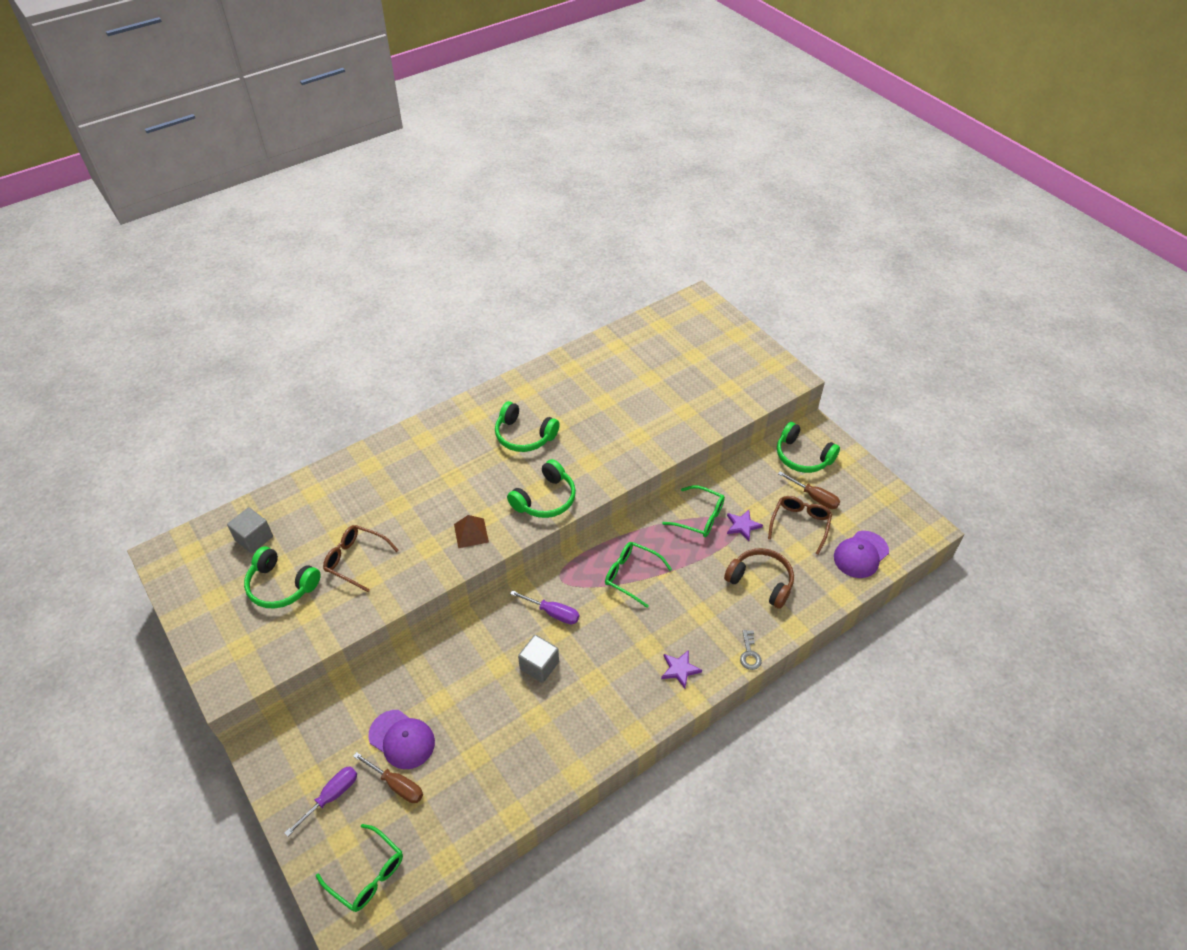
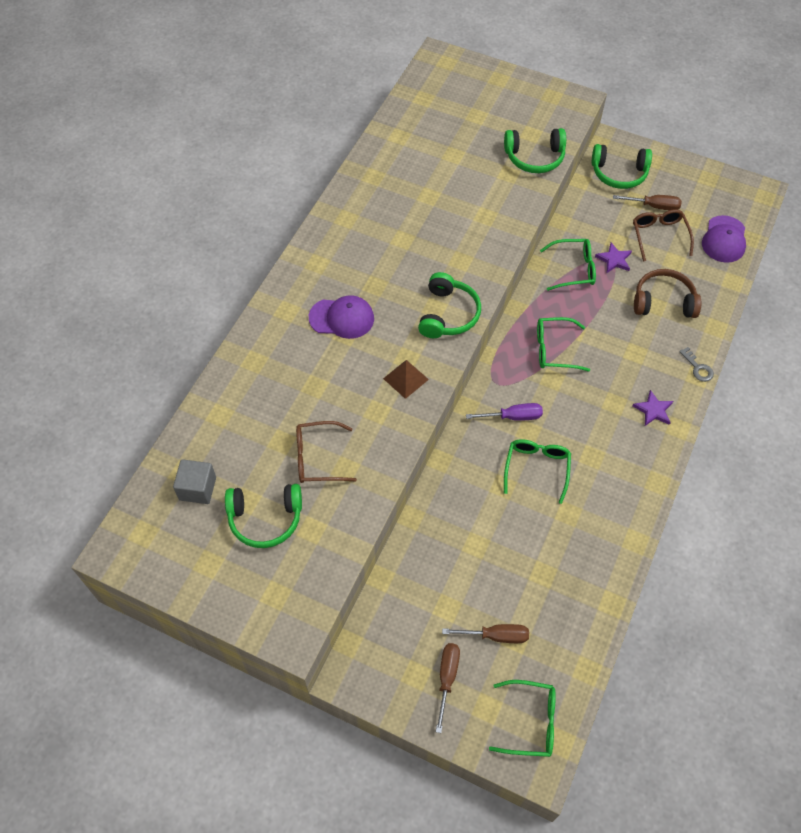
camera: 30 degrees left, 10 degrees up
purple screwdriver [284,766,357,837] -> brown screwdriver [436,643,460,733]
purple cap [368,710,435,769] -> purple cap moved to [309,295,374,339]
green headphones [495,401,560,452] -> green headphones moved to [504,128,566,173]
grey cube [518,635,559,683] -> green glasses [504,439,571,504]

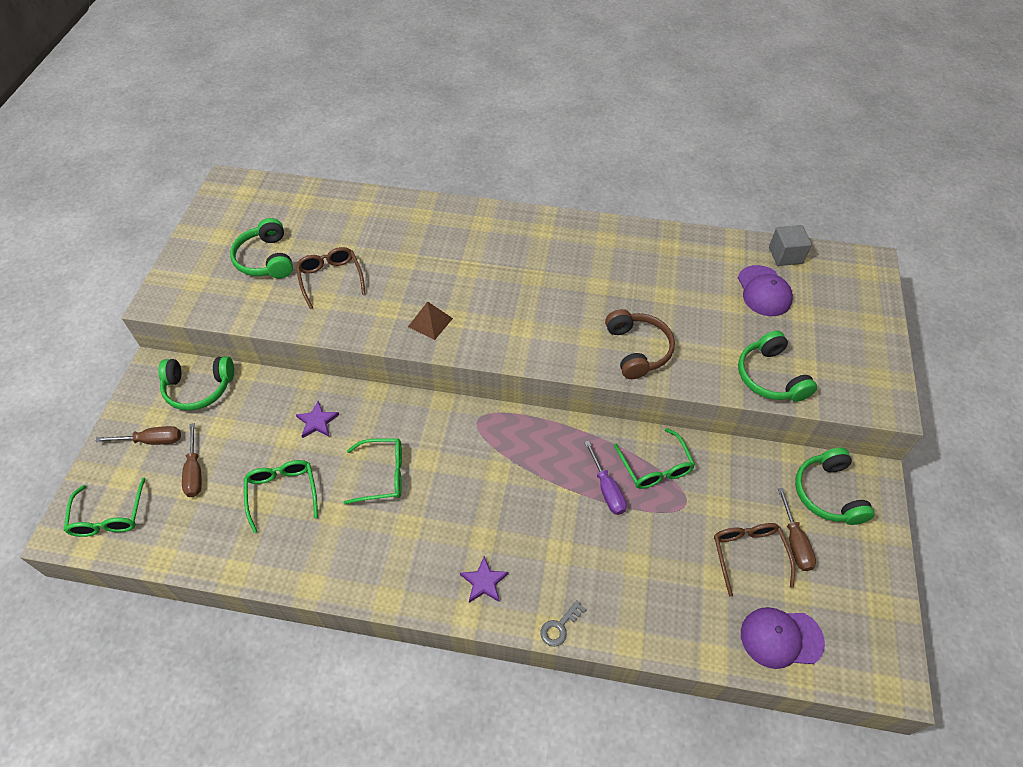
camera: 75 degrees right, 5 degrees down
grey cube [173,459,216,504] -> grey cube moved to [769,225,812,266]
purple cap [309,295,374,339] -> purple cap moved to [738,265,793,316]
green headphones [418,272,481,338] -> green headphones moved to [158,356,234,411]
purple screwdriver [466,403,543,421] -> purple screwdriver moved to [584,441,627,515]
green glasses [537,317,590,372] -> green glasses moved to [244,460,318,533]
purple star [595,243,632,273] -> purple star moved to [296,401,339,438]
brown glasses [633,209,694,262] -> brown glasses turned 75 degrees counterclockwise [714,523,795,597]
brown headphones [634,269,701,318] -> brown headphones moved to [605,309,675,379]

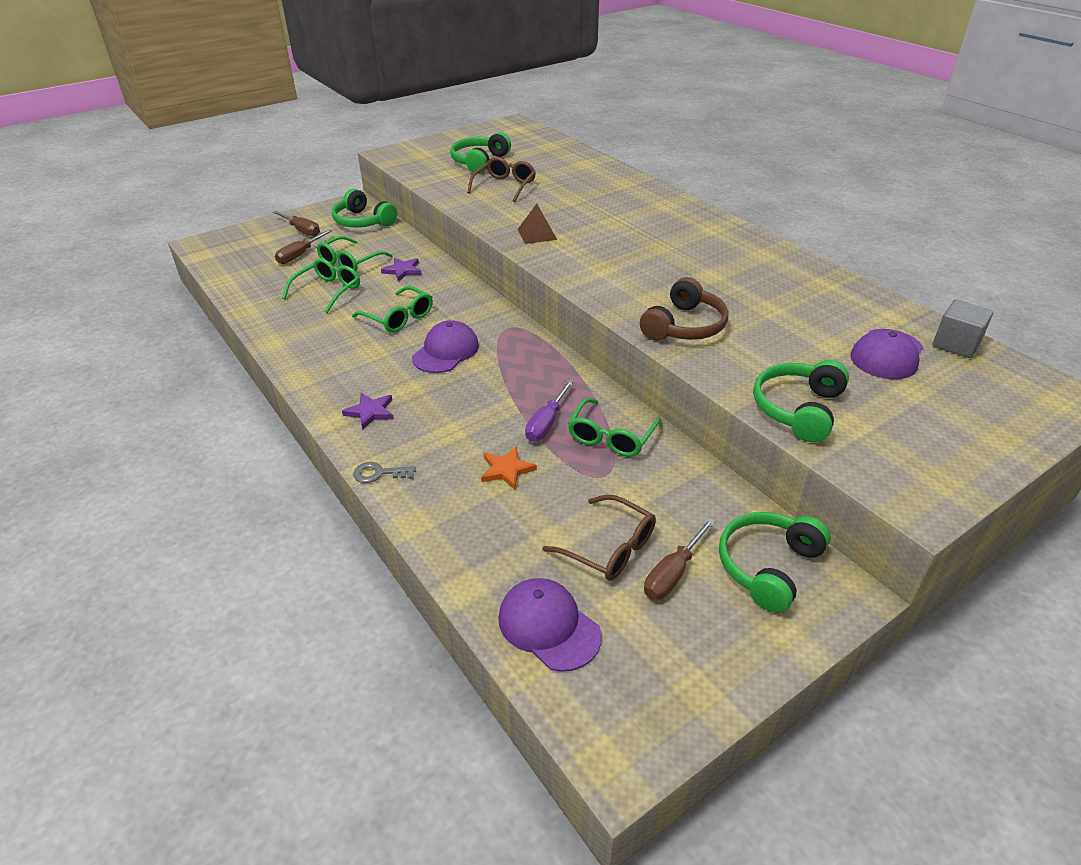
camera: 45 degrees right, 15 degrees down
green glasses [64,478,146,537] -> green glasses moved to [317,236,392,271]
brown glasses [714,523,795,597] -> brown glasses turned 90 degrees clockwise [542,495,656,581]
none -> purple cap [412,320,479,373]
none -> orange star [481,446,537,490]

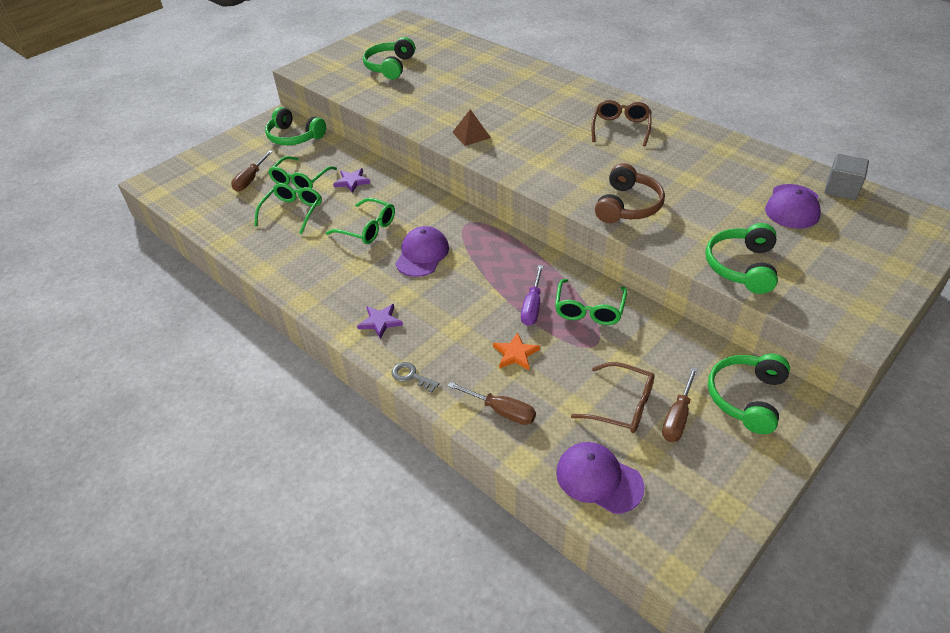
camera: 10 degrees left, 5 degrees up
brown screwdriver [273,211,320,236] -> brown screwdriver moved to [448,382,536,425]
grey key [353,462,416,483] -> grey key turned 45 degrees clockwise [392,362,439,393]
brown glasses [467,157,536,202] -> brown glasses moved to [591,100,652,146]

